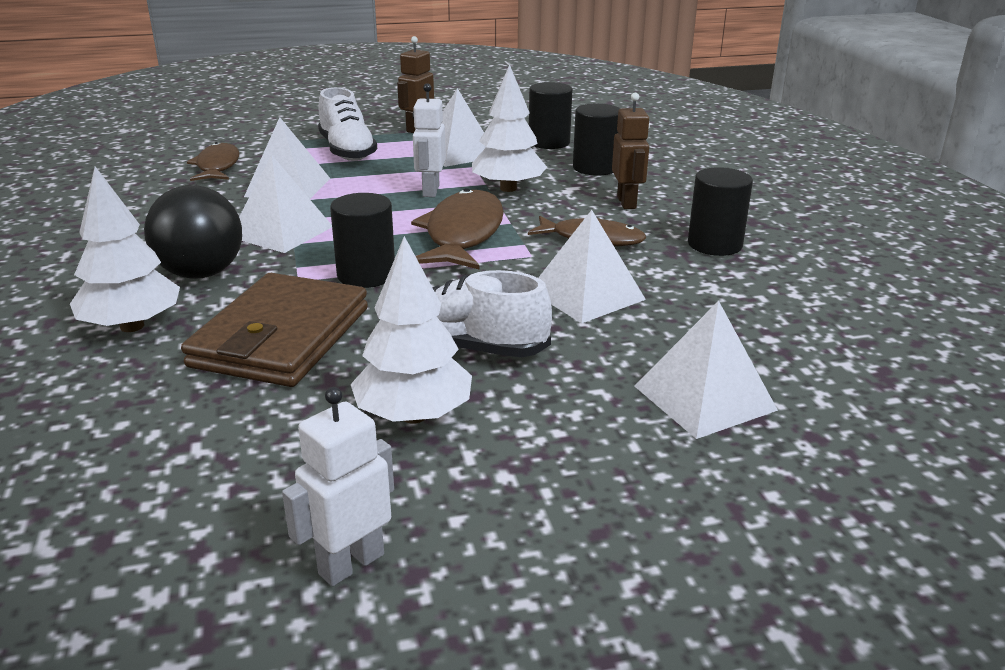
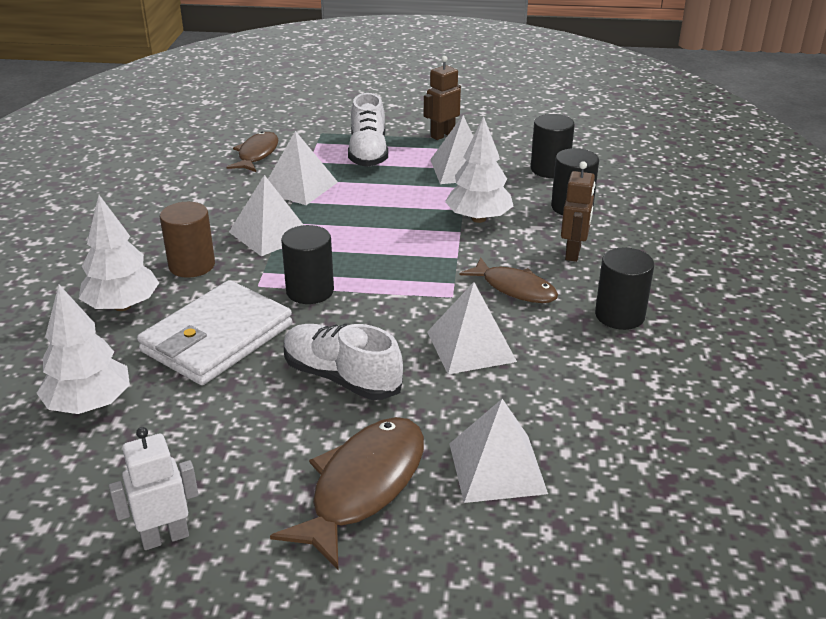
camera: 20 degrees right, 5 degrees up
black ball [144,185,242,279] -> brown cylinder [160,202,215,278]
brown wallet [181,273,368,387] -> white wallet [137,280,292,385]
white tree [351,236,472,424] -> white tree moved to [37,285,130,414]
brown fish [411,188,504,269] -> brown fish moved to [270,417,424,569]
white robot [413,83,446,197] -> none

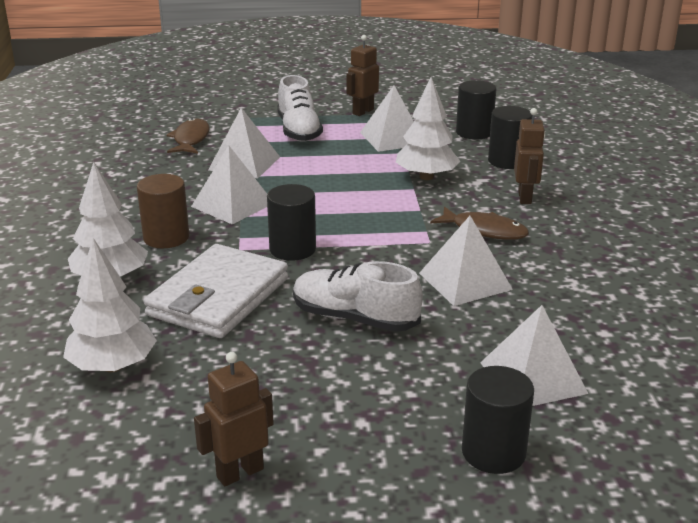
camera: 10 degrees left, 5 degrees down
white robot [109,427,199,550] -> brown robot [194,352,274,486]
brown fish [270,417,424,569] -> none
black cylinder [595,247,654,330] -> black cylinder moved to [462,366,534,474]

